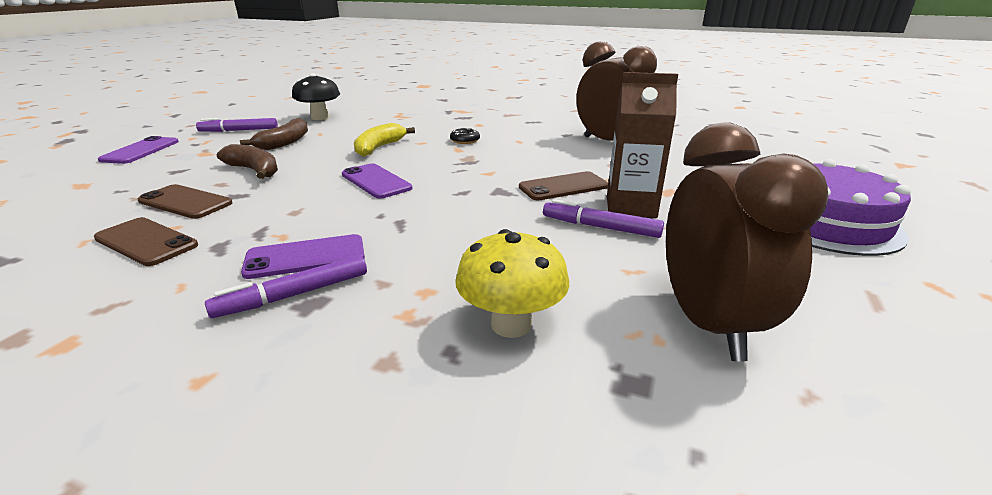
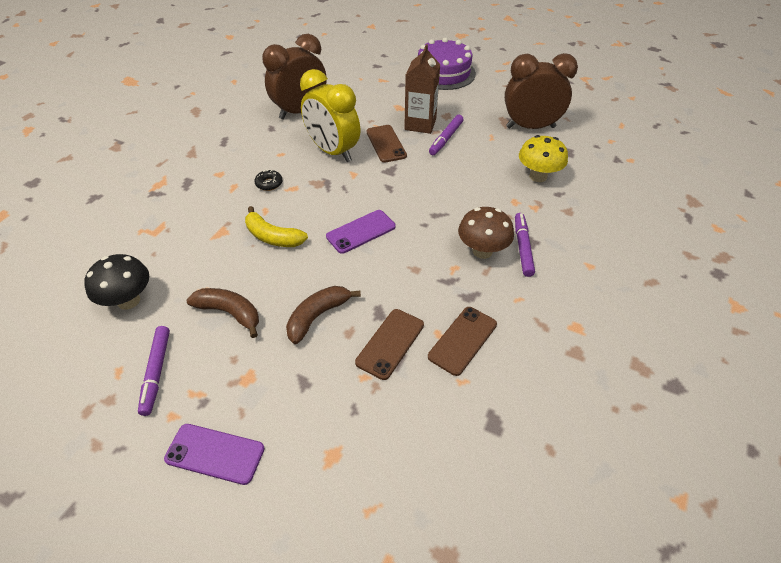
camera: 85 degrees left, 20 degrees up
purple marker [205,255,367,318] -> purple marker turned 150 degrees counterclockwise [515,213,535,277]
purple phone [241,234,365,279] -> brown mushroom [458,207,514,259]
none -> yellow clock [300,69,360,162]

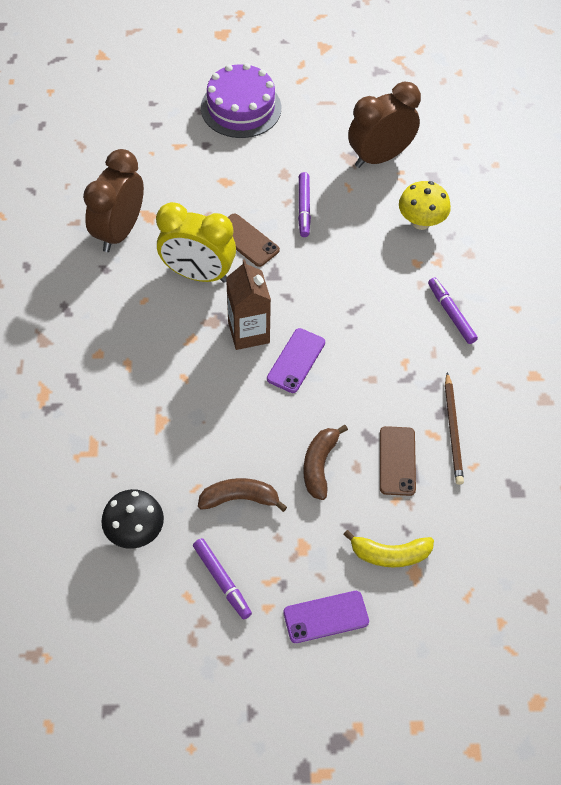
camera: 30 degrees left, 10 degrees up
yellow banana [245,206,308,247] -> yellow banana moved to [343,530,434,568]
black donut [254,169,283,191] -> none
brown carton [404,44,440,134] -> brown carton moved to [226,259,271,350]
brown phone [428,307,497,376] -> brown pencil [445,372,464,485]
brown mushroom [458,207,514,259] -> none

